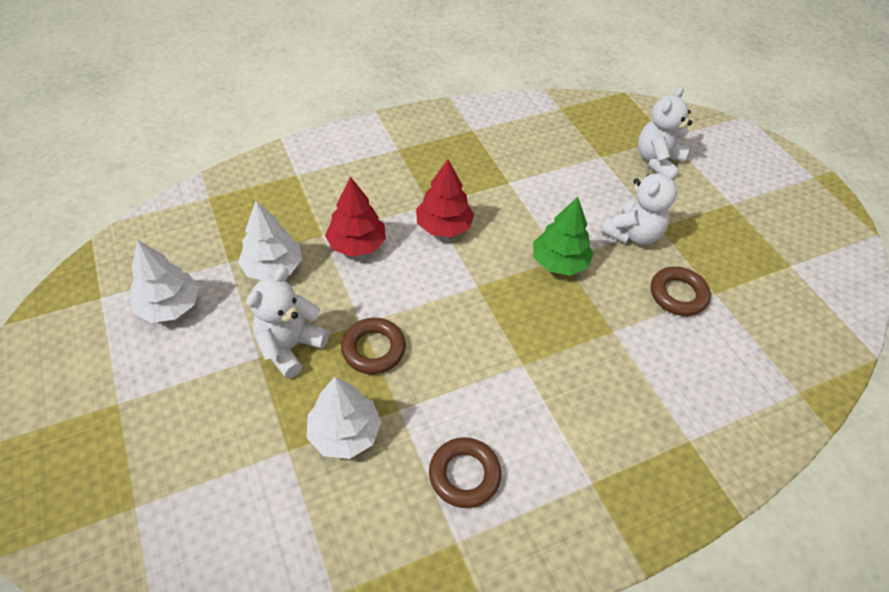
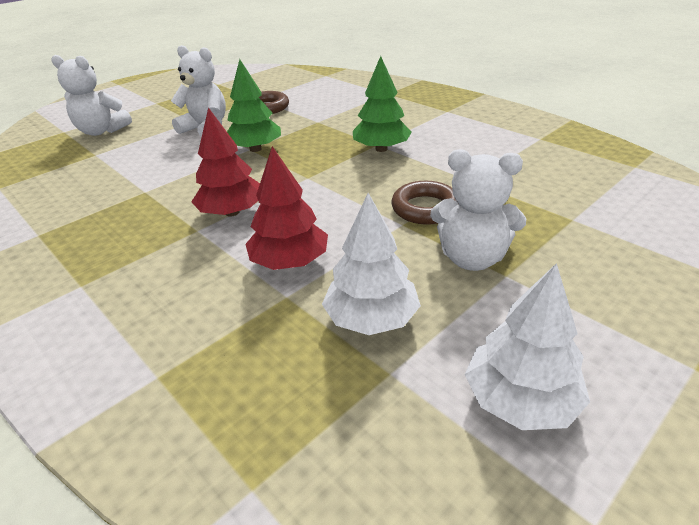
camera: 105 degrees left, 15 degrees down
white tree [307,377,382,459] -> none
brown ring [429,437,501,508] -> none
none -> green tree [353,56,412,152]

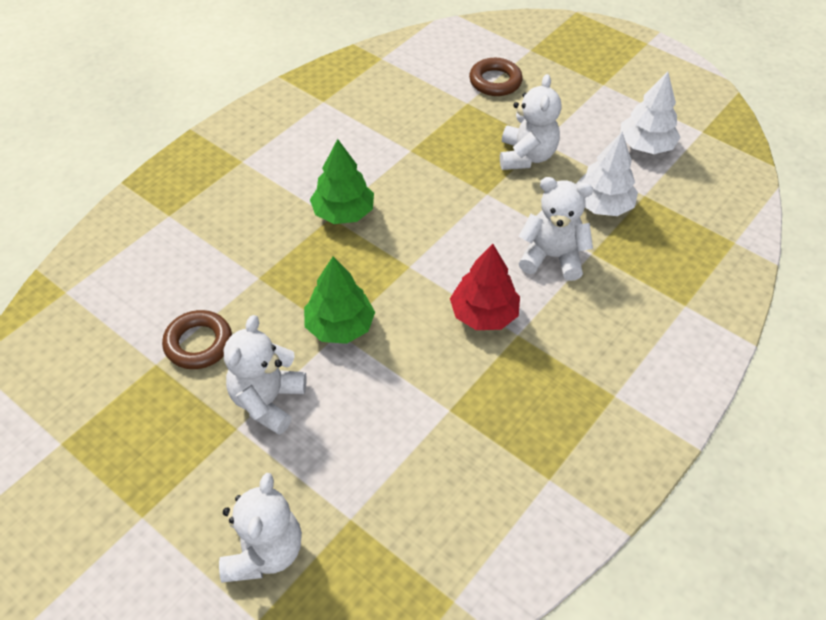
camera: 100 degrees left, 15 degrees up
red tree [245,146,328,270] -> white teddy bear [518,177,593,281]
brown ring [391,181,456,225] -> brown ring moved to [469,58,523,96]

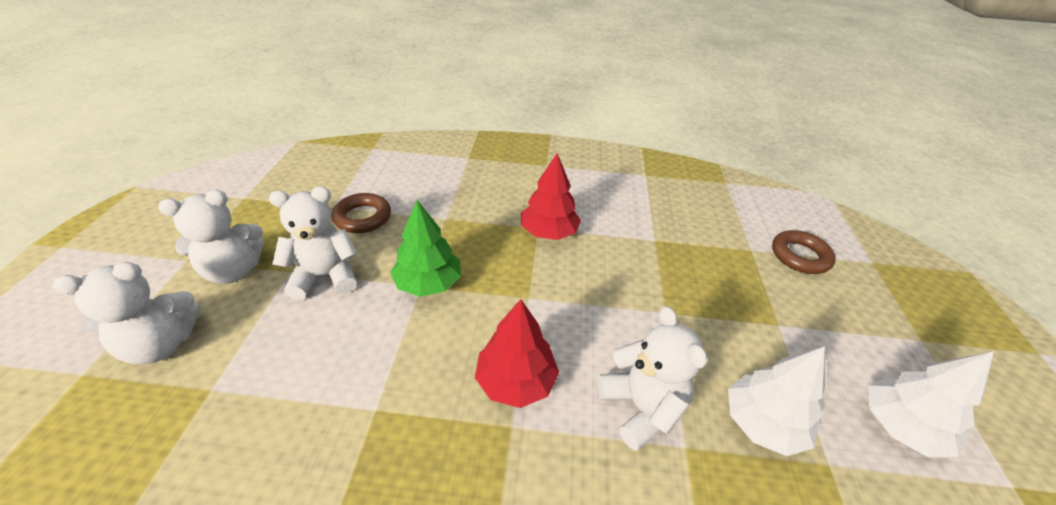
camera: 55 degrees right, 10 degrees down
green tree [310,139,374,224] -> red tree [521,153,581,240]
white teddy bear [500,74,561,170] -> white teddy bear moved to [158,190,264,284]

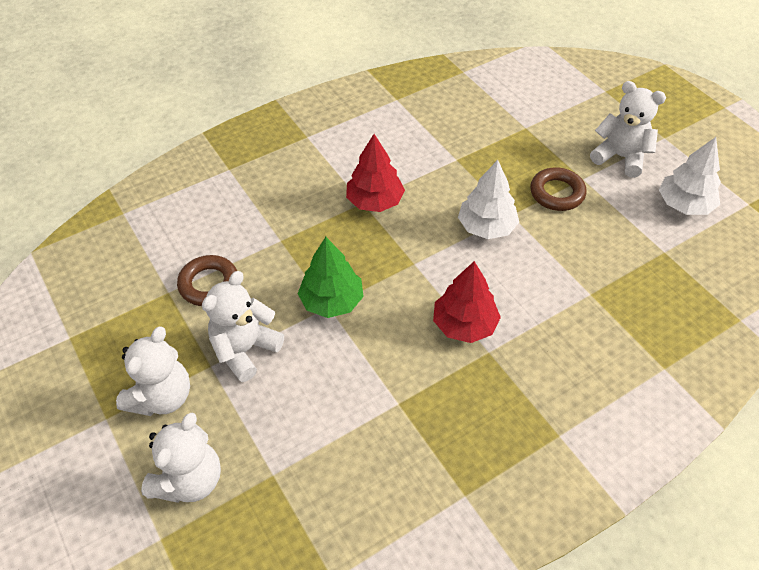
camera: 35 degrees left, 10 degrees up
white teddy bear [597,306,707,451] -> white teddy bear moved to [590,81,666,178]
white tree [728,346,825,456] -> white tree moved to [458,160,519,239]
brown ring [772,230,836,274] -> brown ring moved to [530,167,587,211]

